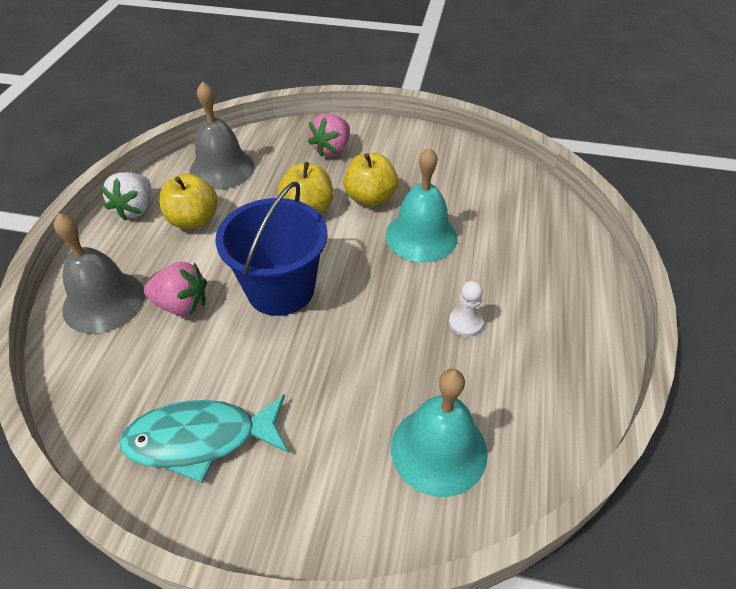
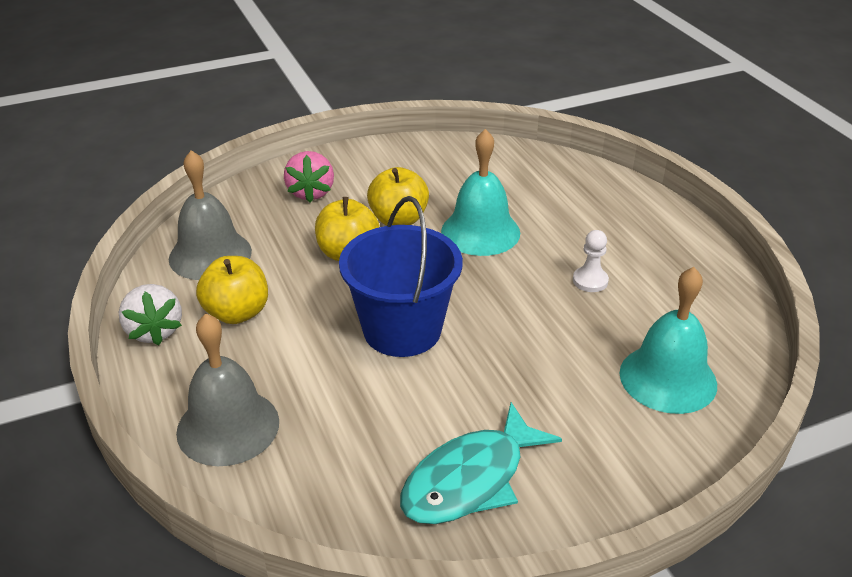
camera: 35 degrees left, 10 degrees down
pink strawberry [144,262,207,316] -> none

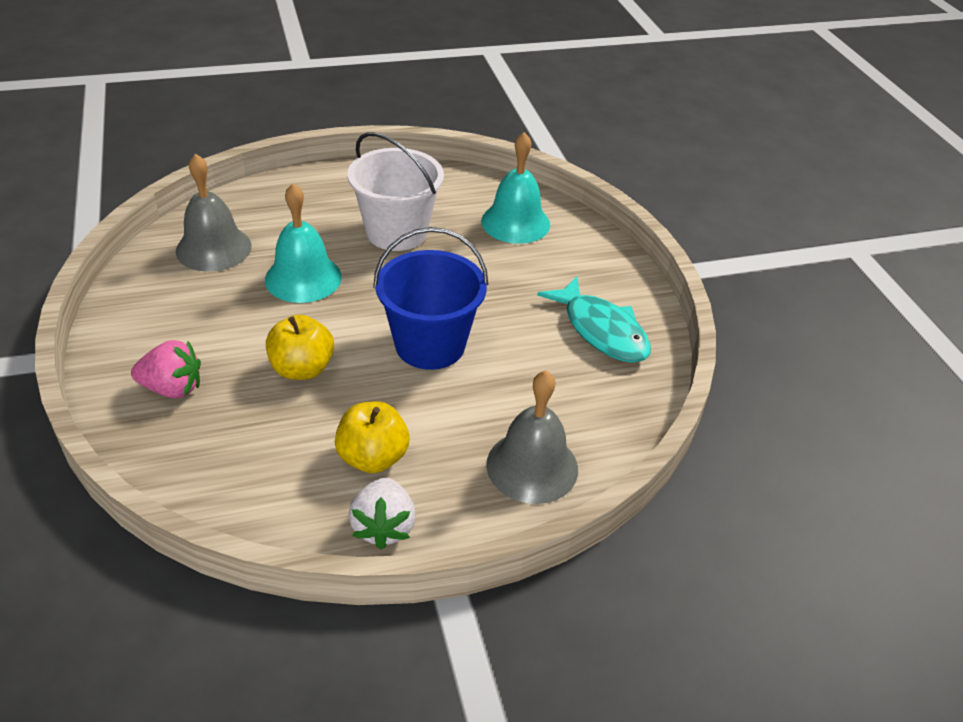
camera: 85 degrees left, 5 degrees up
white strawberry [119,284,182,345] -> white strawberry turned 105 degrees clockwise [348,477,416,550]
grey bell [169,150,252,280] -> grey bell moved to [176,154,251,272]
yellow apple [367,167,429,226] -> none
white pawn [573,230,609,292] -> white bucket [347,132,444,251]

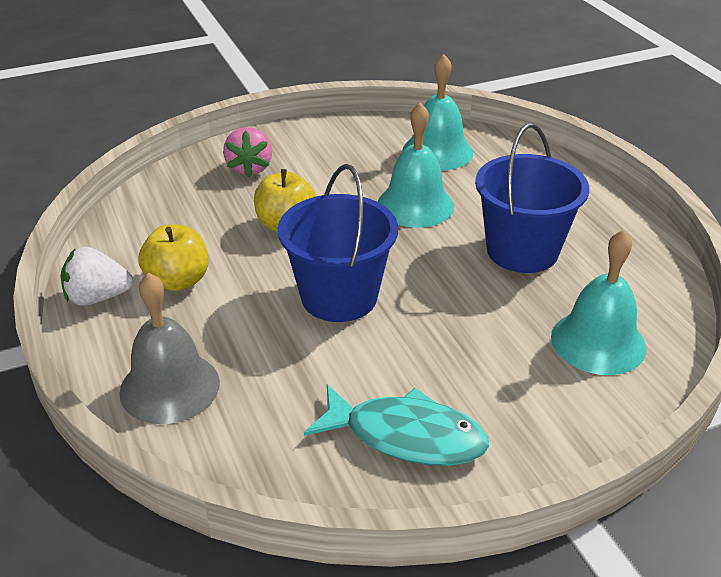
camera: 85 degrees right, 5 degrees down
grey bell [176,154,251,272] -> turquoise bell [402,54,473,171]
white bucket [347,132,444,251] -> blue bucket [475,123,589,273]
turquoise fish [537,276,651,363] -> turquoise fish turned 120 degrees counterclockwise [304,384,489,466]

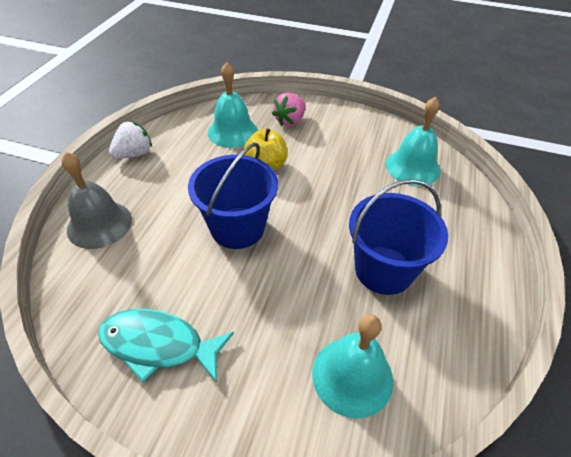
camera: 40 degrees right, 10 degrees up
white strawberry [61,247,133,306] -> white strawberry turned 105 degrees clockwise [109,121,152,159]
yellow apple [138,224,208,291] -> none
turquoise fish [304,384,489,466] -> turquoise fish turned 135 degrees clockwise [98,309,234,383]
turquoise bell [378,103,454,228] -> turquoise bell moved to [208,62,258,148]

